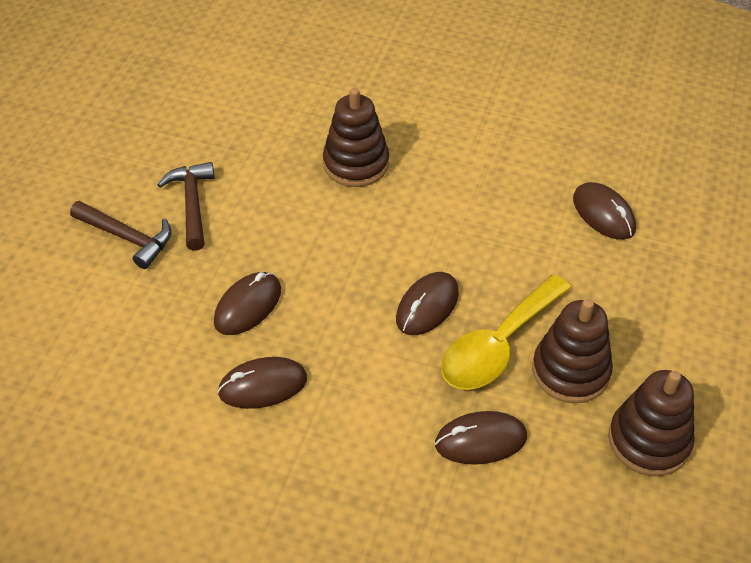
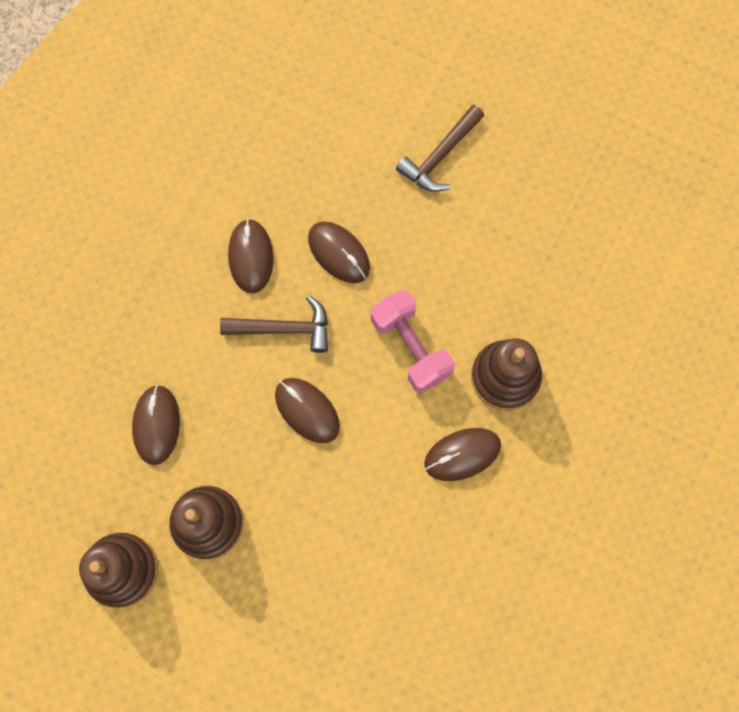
camera: 100 degrees right, 25 degrees up
brown hammer [157,162,215,251] -> brown hammer moved to [220,295,328,353]
yellow spoon [441,274,571,390] -> none
brown mouse [573,182,636,240] -> brown mouse moved to [424,428,501,481]
none -> pink dumbbell [371,290,455,393]

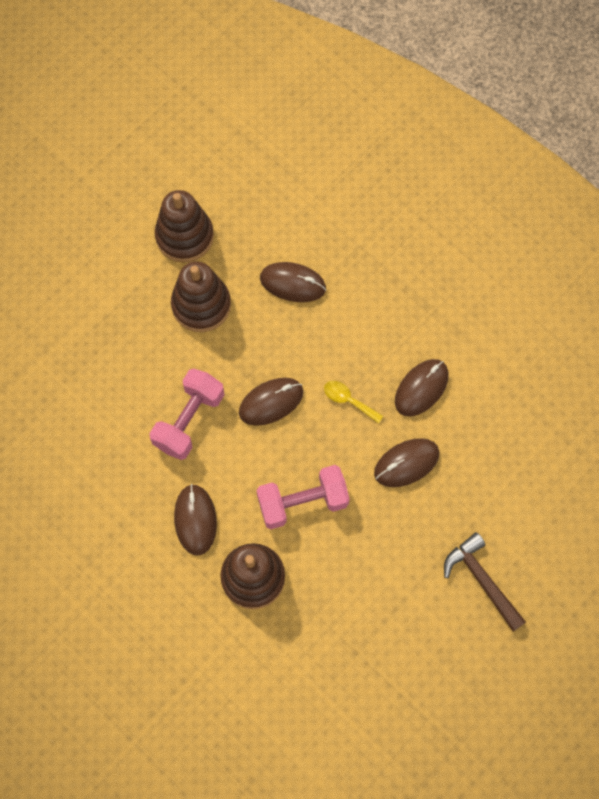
camera: 105 degrees right, 5 degrees down
brown hammer [220,295,328,353] -> yellow spoon [324,381,383,424]
brown mouse [228,219,273,293] -> brown mouse turned 60 degrees counterclockwise [395,359,448,416]
none -> pink dumbbell [149,369,224,460]

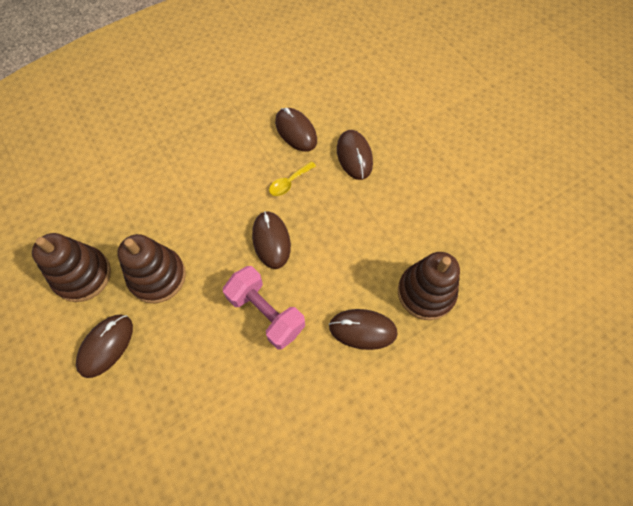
camera: 75 degrees left, 5 degrees down
pink dumbbell [256,465,350,529] -> none
brown mouse [260,262,326,302] -> brown mouse moved to [76,315,133,378]
brown hammer [444,532,526,632] -> none

